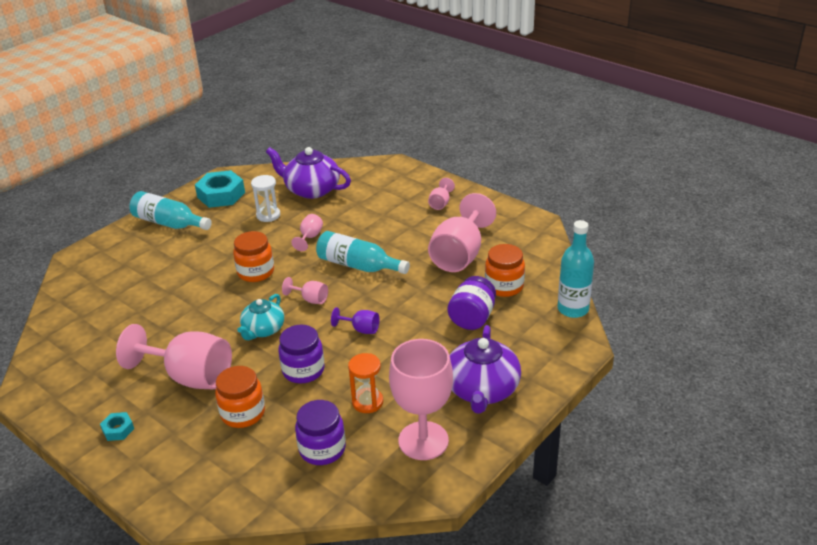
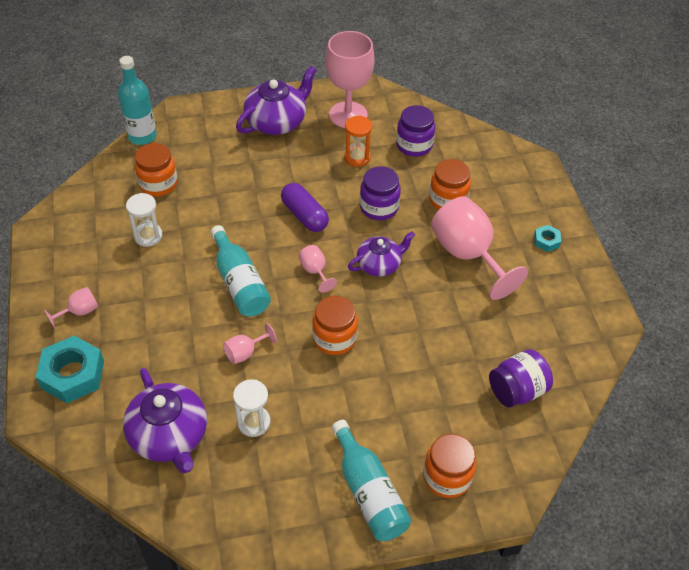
camera: 145 degrees left, 15 degrees up
turquoise nut [195,170,245,208] -> turquoise nut moved to [36,336,104,403]
turquoise teapot [237,294,284,340] -> purple teapot [348,231,415,277]
purple goblet [331,307,379,334] -> purple capsule [281,183,329,232]
pink goblet [428,193,496,272] -> white hourglass [126,193,163,247]
purple jar [447,276,496,330] -> purple jar moved to [489,349,553,407]
none -> orange jar [423,434,477,498]

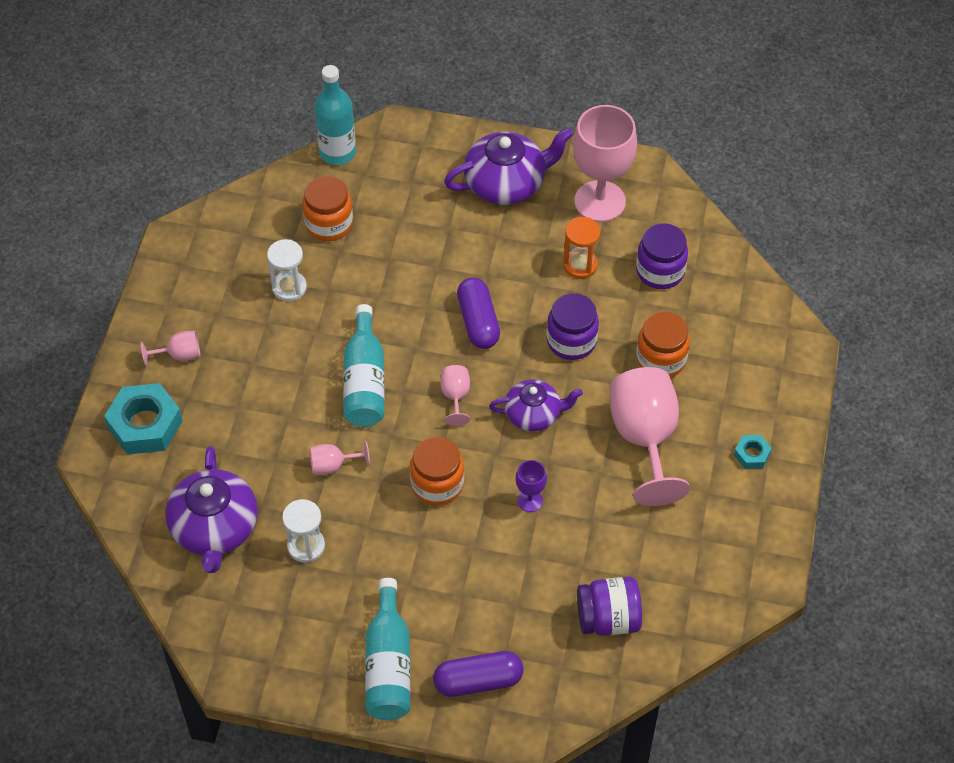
camera: 25 degrees right, 5 degrees up
orange jar [423,434,477,498] -> purple capsule [433,651,524,697]
none -> purple goblet [516,460,547,512]

